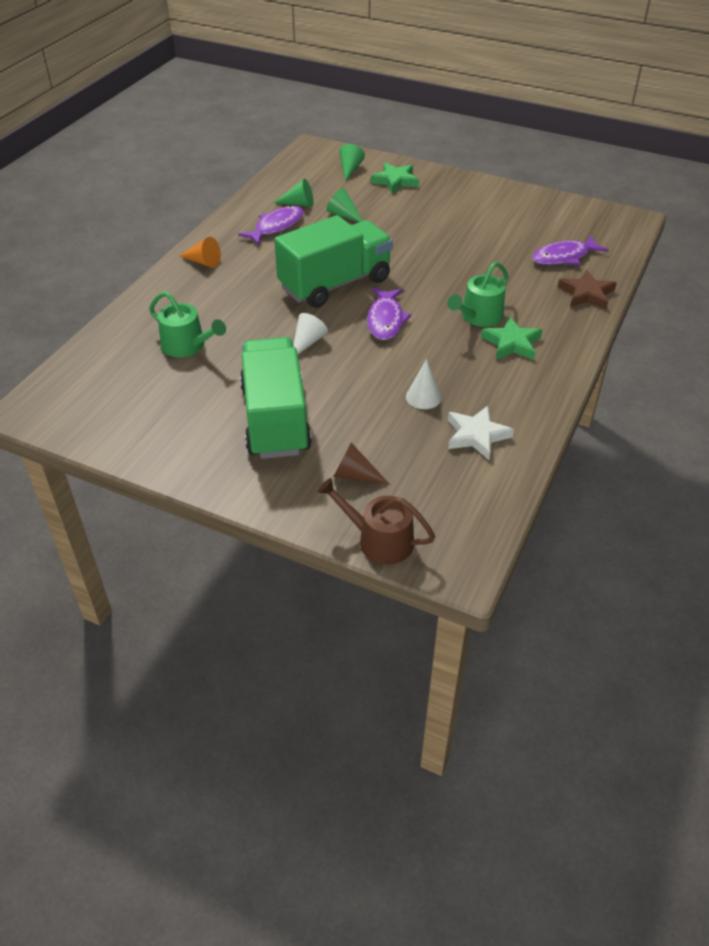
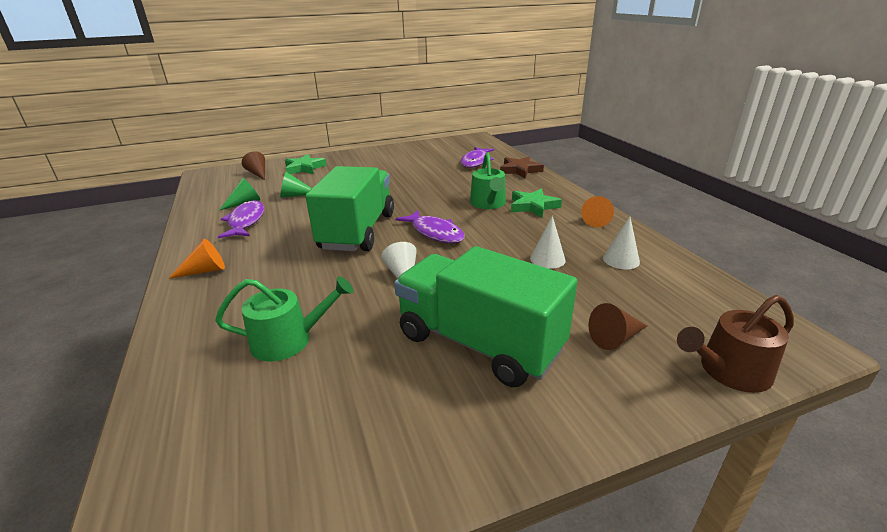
camera: 45 degrees left, 15 degrees down
green cone [339,144,365,181] -> brown cone [242,151,265,180]
white star [448,406,514,460] -> white cone [603,216,640,269]
none -> orange cone [581,196,614,227]

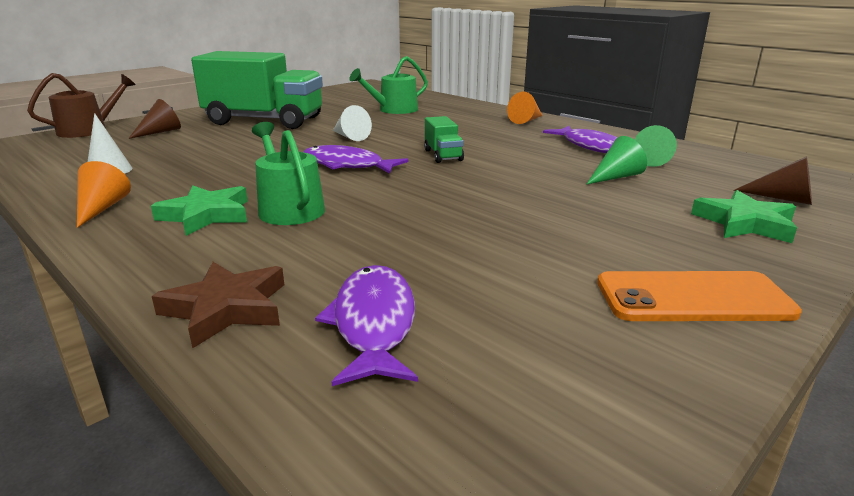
camera: 155 degrees right, 5 degrees down
green truck [306,166,394,251] -> green truck [424,116,464,163], size x0.42
white cone [530,216,566,269] -> none
none -> orange phone [597,271,802,321]

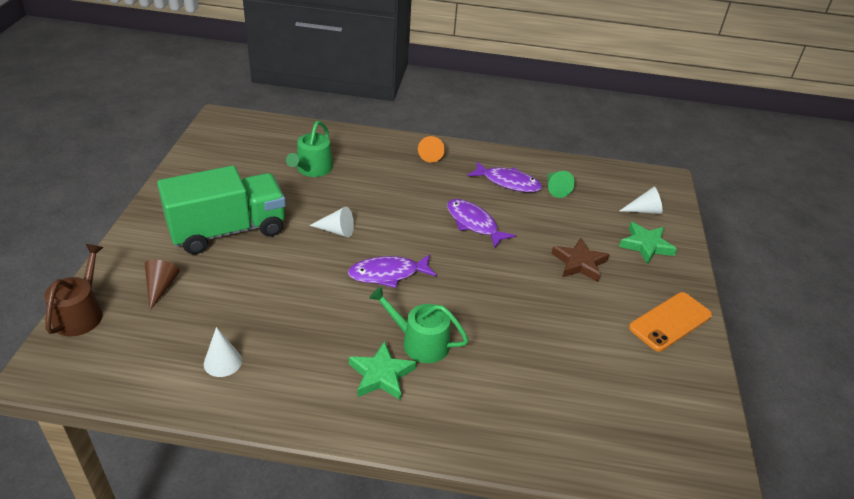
camera: 40 degrees left, 15 degrees up
orange cone [77,161,131,228] -> none
brown star [152,262,284,349] -> brown star moved to [551,238,610,282]
purple fish [315,265,418,386] -> purple fish moved to [447,199,516,248]
green truck [424,116,464,163] -> none
green cone [586,136,647,185] -> none
brown cone [733,156,812,205] -> white cone [619,187,663,214]

